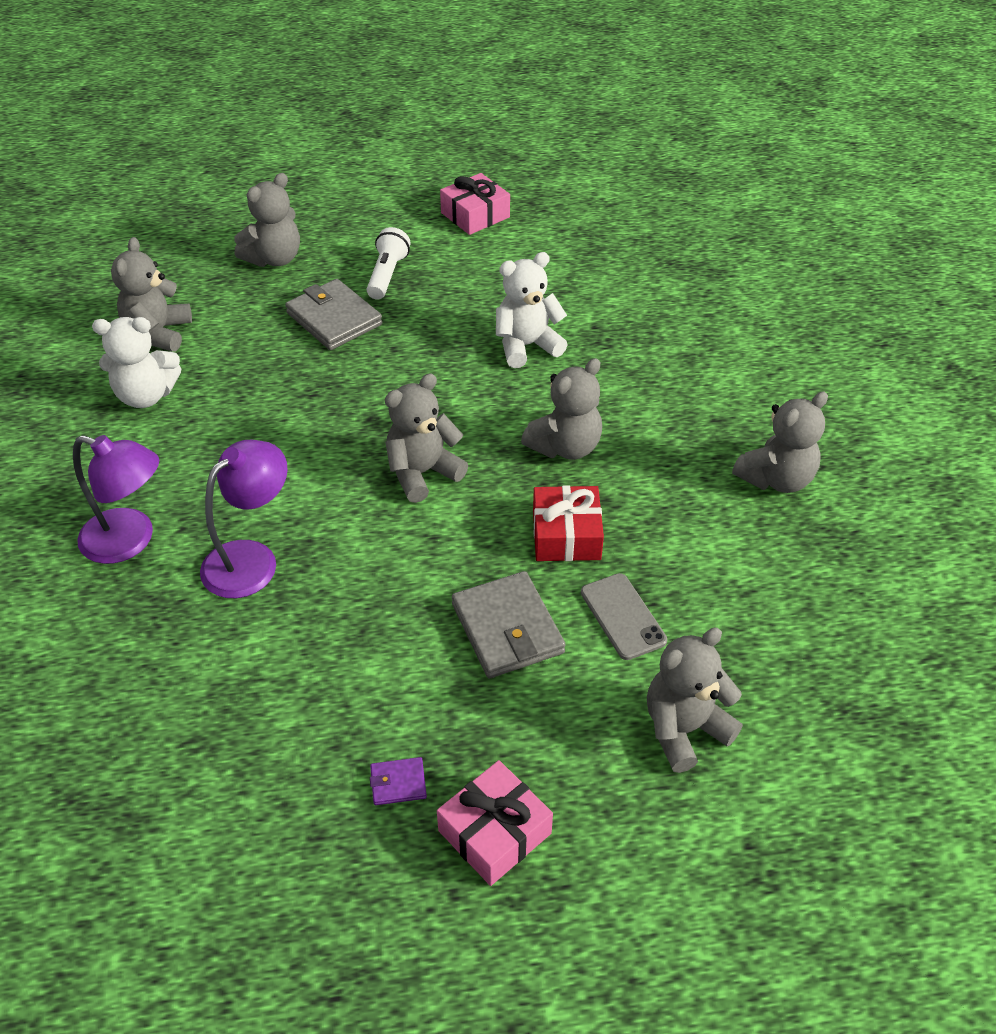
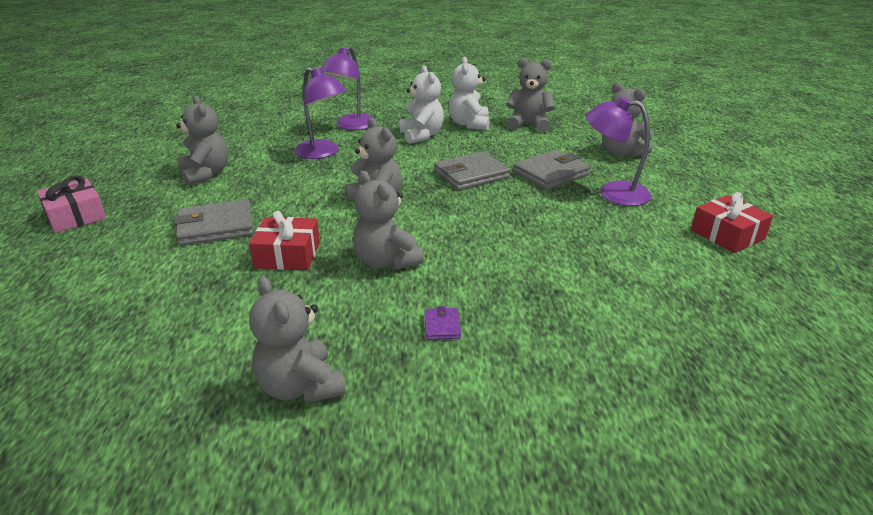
camera: 95 degrees right, 15 degrees down
white flashlight [367,227,410,300] -> purple lamp [586,96,652,206]
purple wallet [370,757,427,805] -> purple wallet moved to [424,306,461,340]
pink gift [440,173,510,235] -> red gift [691,192,773,253]
white teddy bear [496,252,568,368] -> white teddy bear moved to [400,65,444,144]
grey phone [581,573,667,660] -> none
grey teddy bear [647,628,743,773] -> grey teddy bear moved to [176,96,228,185]
none -> grey wallet [434,151,511,190]

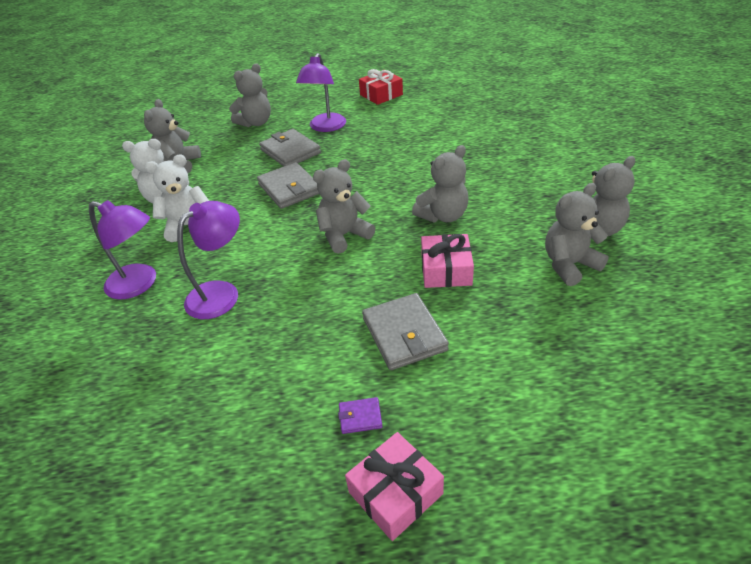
camera: 90 degrees left, 10 degrees up
grey teddy bear [176,96,228,185] -> grey teddy bear moved to [545,183,609,286]
red gift [249,211,320,270] -> pink gift [421,234,474,288]
purple wallet [424,306,461,340] -> purple wallet moved to [338,397,383,434]

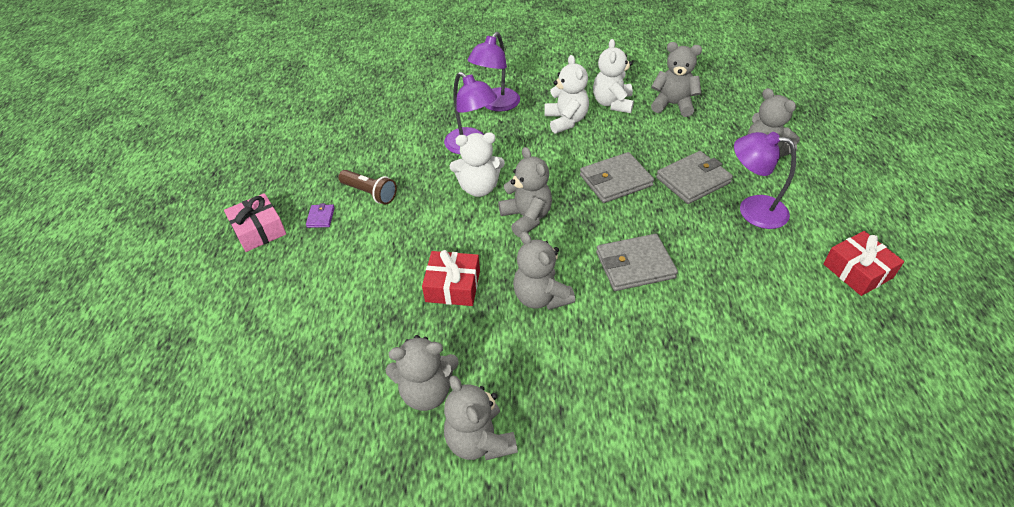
camera: 95 degrees right, 5 degrees up
grey wallet [362,293,449,370] -> grey wallet moved to [596,234,678,291]
pink gift [421,234,474,288] -> red gift [422,250,480,306]
grey teddy bear [545,183,609,286] -> grey teddy bear turned 105 degrees clockwise [386,335,459,411]
none -> brown flashlight [338,170,397,205]
none -> white teddy bear [450,132,505,197]

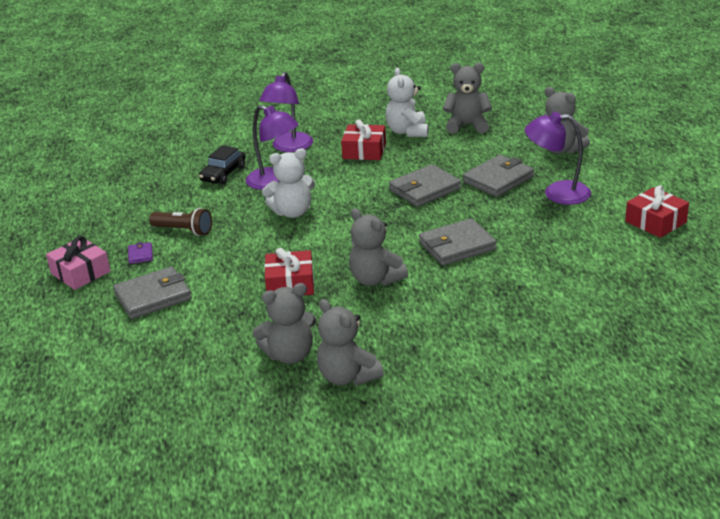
camera: 10 degrees left, 15 degrees down
grey teddy bear [498,147,552,237] -> none
white teddy bear [545,55,589,134] -> red gift [341,119,386,160]
none -> grey wallet [113,267,192,319]
none -> black car [199,145,246,184]

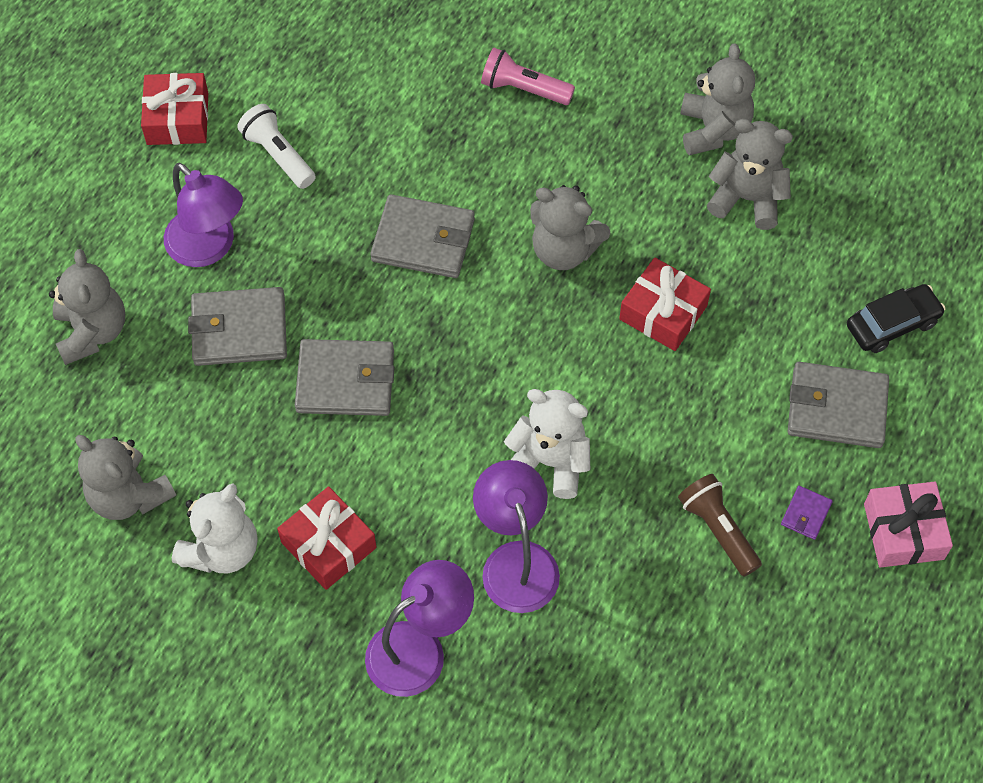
camera: 145 degrees left, 30 degrees up
black car [199,145,246,184] -> black car moved to [847,284,946,353]
grey teddy bear [349,208,408,286] -> grey teddy bear turned 120 degrees clockwise [530,185,610,270]
none -> white flashlight [237,104,316,189]
none -> pink flashlight [481,48,575,105]

